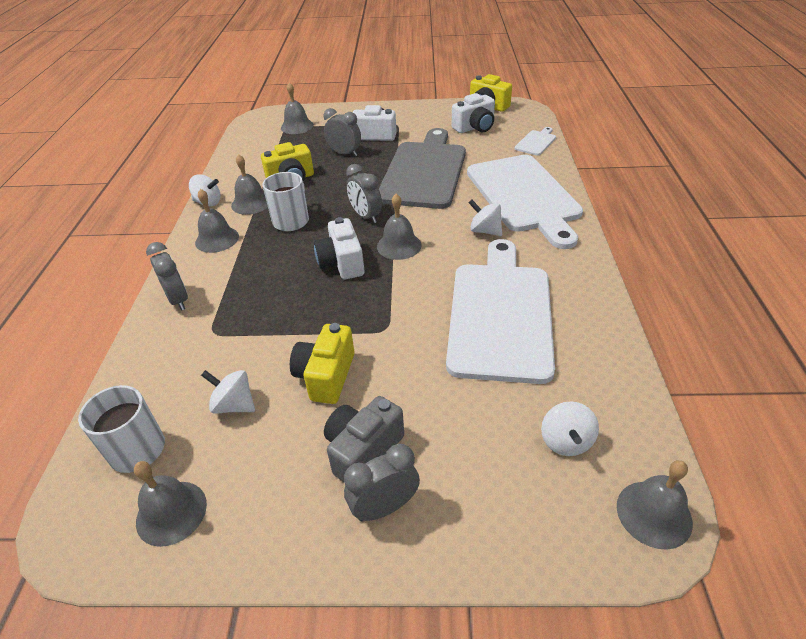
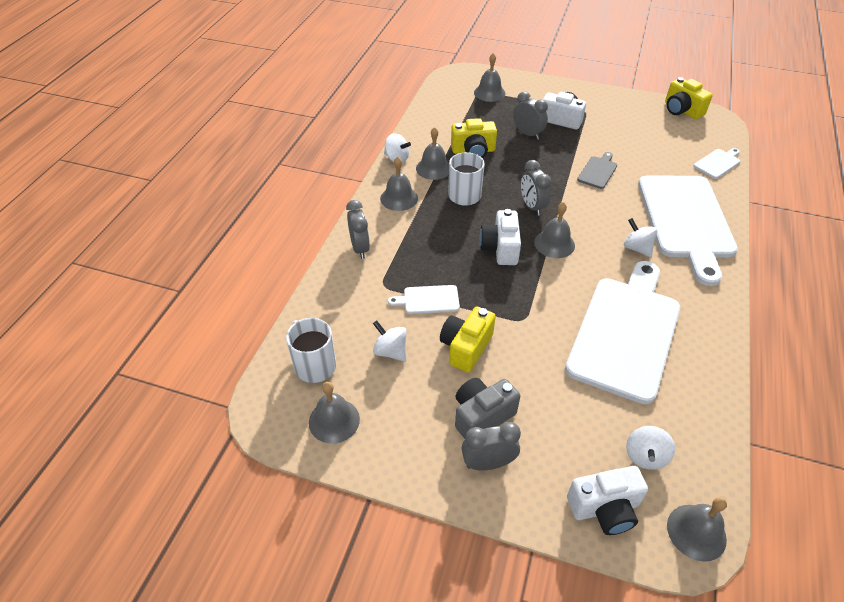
camera: 15 degrees right, 5 degrees up
grey cutting board [379,128,466,209] -> grey cutting board [577,152,617,189], size x0.41
white camera [452,93,495,133] -> white camera moved to [567,466,648,535]
none -> white cutting board [388,285,460,314]

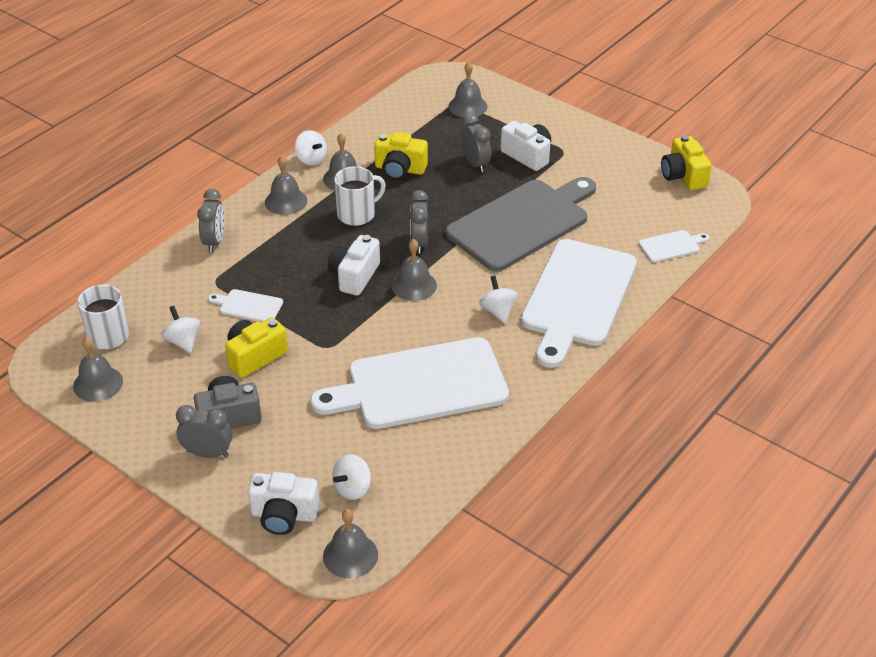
camera: 20 degrees right, 5 degrees down
white cutting board [565,261,680,404] -> white cutting board turned 150 degrees counterclockwise [310,337,509,429]
grey cutting board [577,152,617,189] -> grey cutting board [446,177,596,272], size x2.44

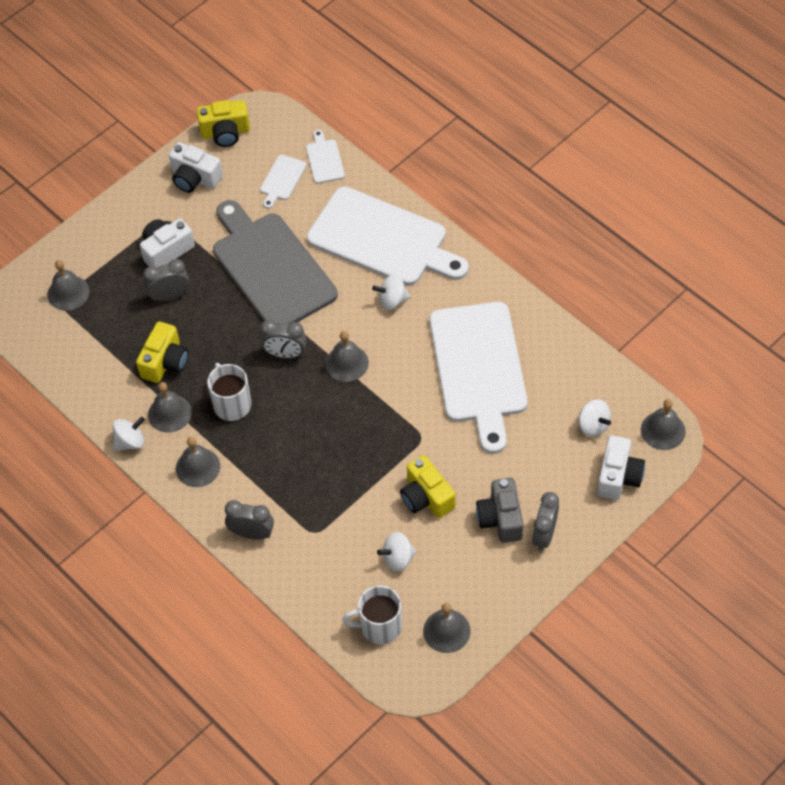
camera: 80 degrees left, 15 degrees up
white cutting board [208,289,283,322] -> white cutting board moved to [260,155,307,209]
white camera [328,235,380,296] -> white camera moved to [169,142,223,193]

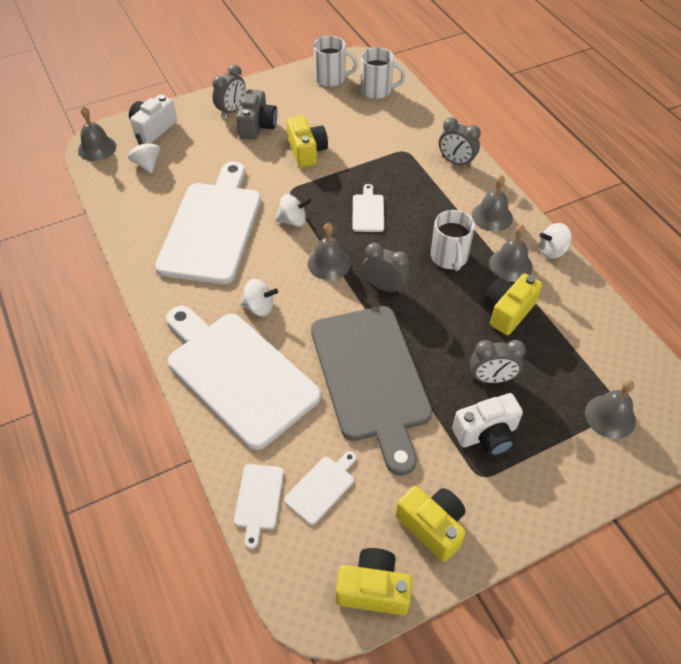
camera: 165 degrees left, 5 degrees down
white camera [169,142,223,193] -> yellow camera [396,486,466,562]
white spinning top [377,532,417,572] -> white spinning top moved to [275,194,311,227]
grey bell [423,603,470,653] -> white mug [313,36,358,87]
none -> white cutting board [352,184,384,232]

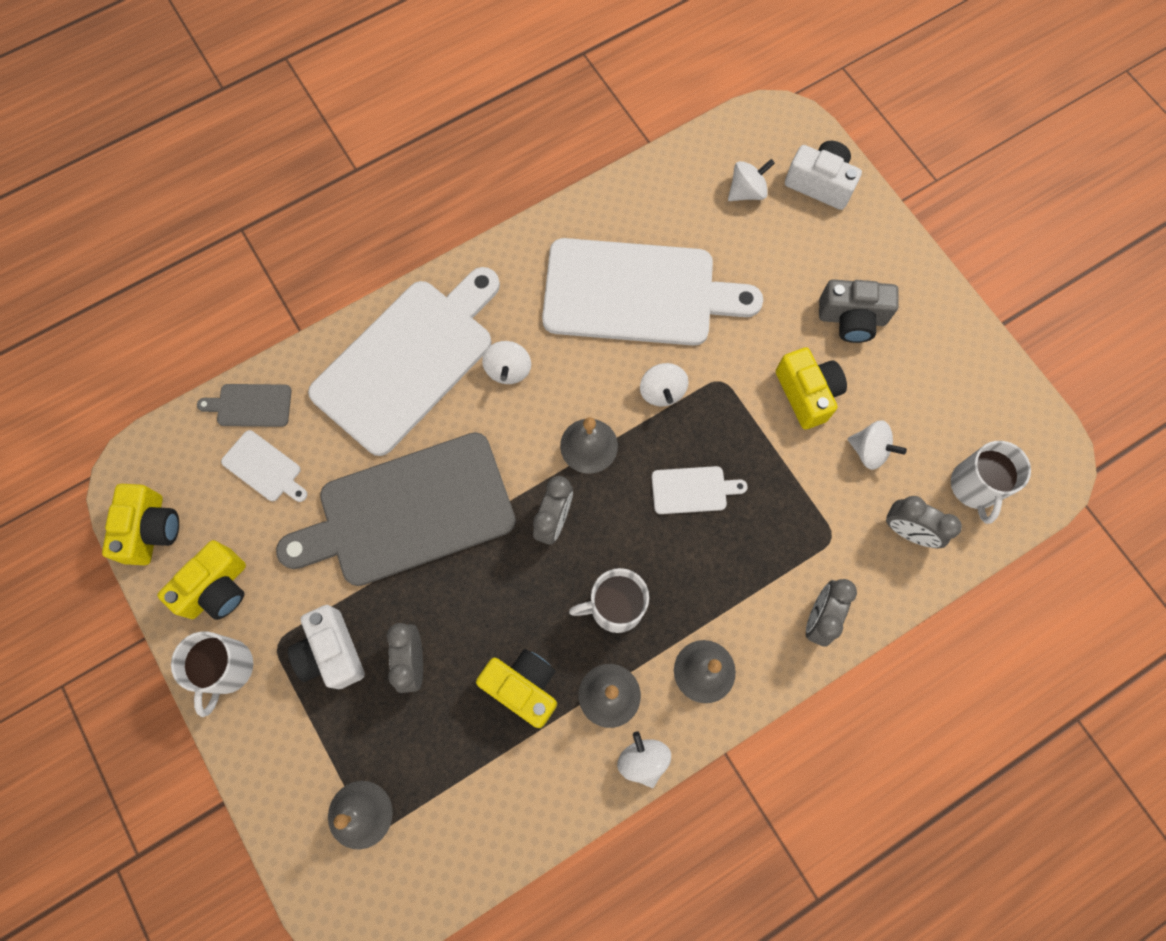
camera: 85 degrees right, 20 degrees up
grey bell [78,106,116,161] -> none
grey clock [212,64,246,118] -> grey clock moved to [886,496,962,548]
white cutting board [234,464,284,549] -> grey cutting board [197,384,292,427]
yellow camera [287,115,328,168] -> yellow camera turned 90 degrees counterclockwise [776,347,847,429]
white mug [313,36,358,87] -> white mug moved to [171,631,253,717]
none -> white spinning top [848,420,907,470]

